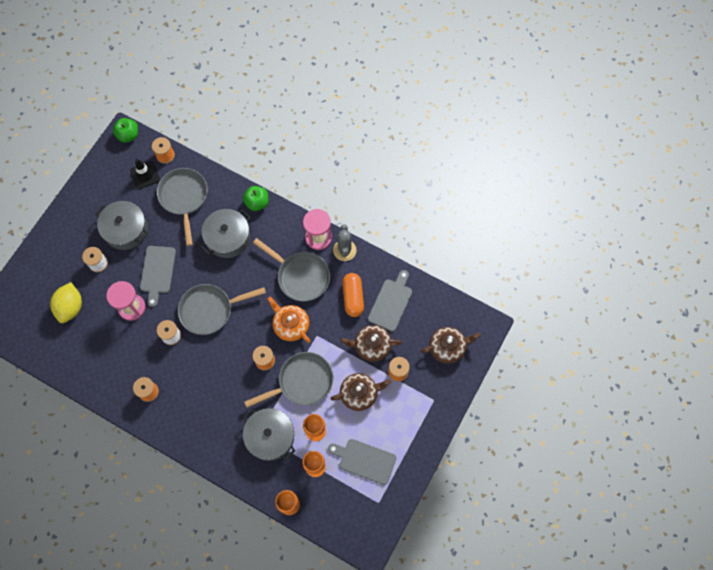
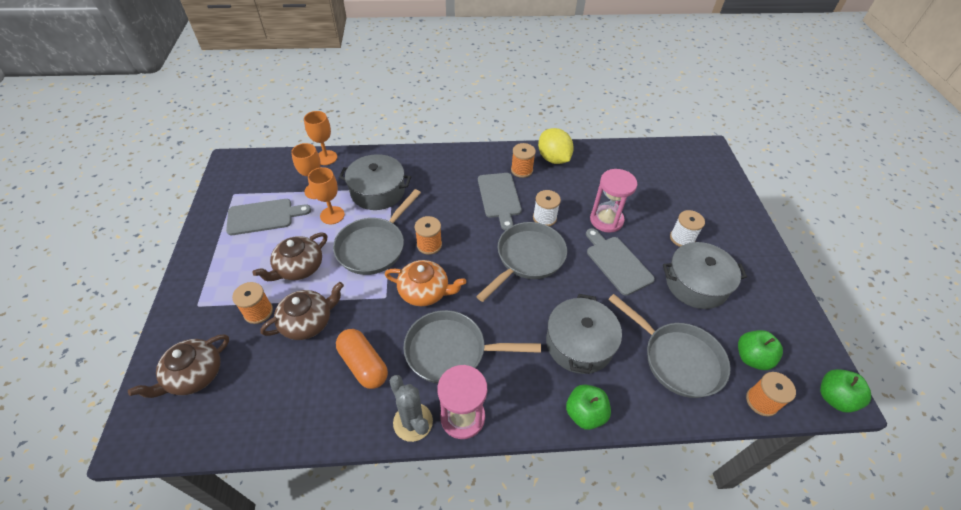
camera: 145 degrees right, 20 degrees down
yellow lemon [50,282,82,323] -> yellow lemon moved to [538,128,574,164]
black traffic cone [130,159,160,189] -> green apple [738,330,783,370]
grey cutting board [368,270,412,332] -> grey cutting board moved to [478,173,522,230]

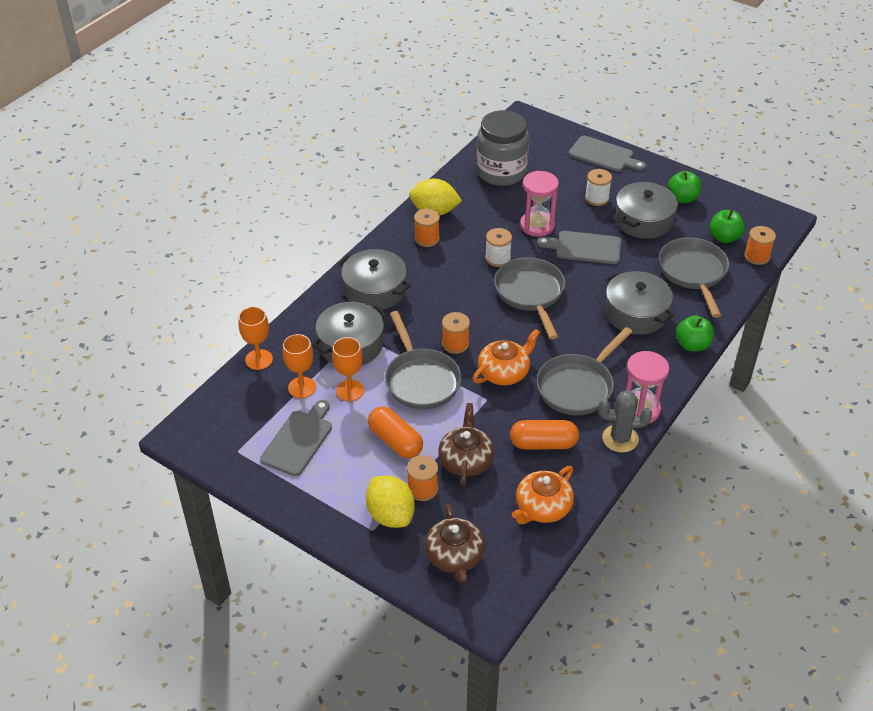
camera: 50 degrees left, 5 degrees down
brown teapot [253,233,327,281] -> orange capsule [368,406,423,458]
grey cutting board [478,173,522,230] -> grey cutting board moved to [569,135,646,172]
grey pan [608,294,731,398] -> grey pan turned 90 degrees counterclockwise [659,237,729,318]
green apple [820,369,871,413] -> green apple moved to [668,171,701,203]
none -> grey pot [339,249,411,311]
none -> yellow lemon [366,475,415,528]
none -> grey jar [476,110,529,186]
none -> orange teapot [512,466,574,524]

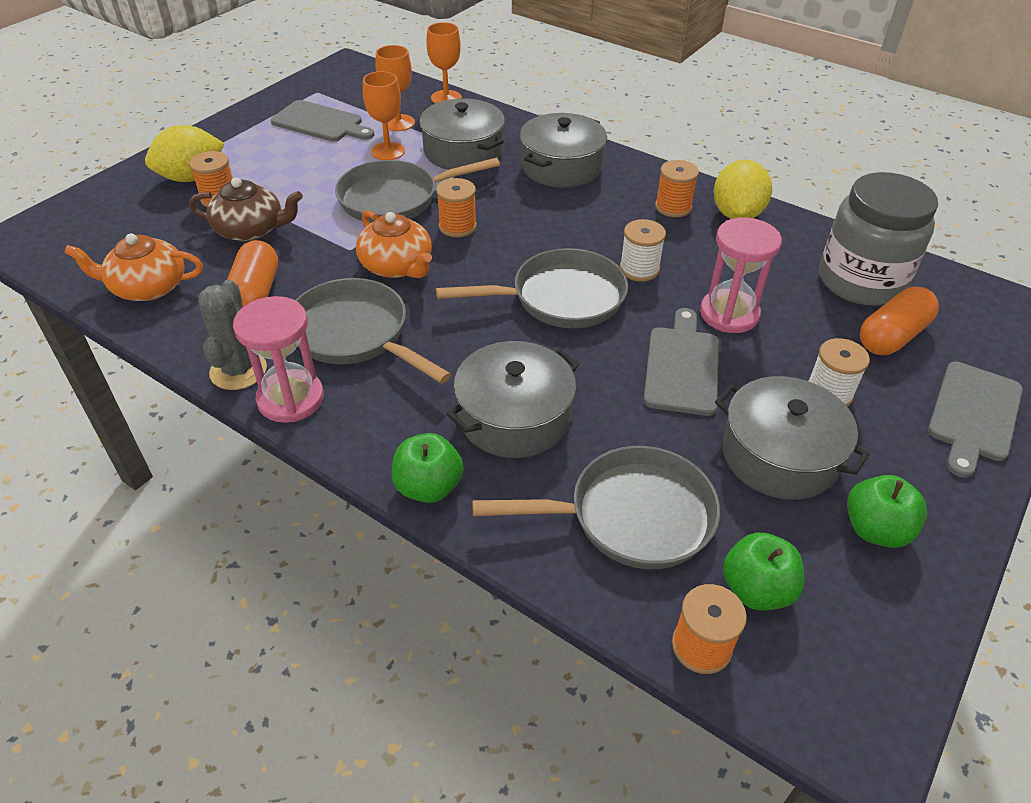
camera: 90 degrees right, 0 degrees up
orange capsule [368,406,423,458] -> orange capsule moved to [860,287,939,355]
brown teapot [425,504,485,583] -> none
orange teapot [512,466,574,524] -> orange teapot turned 45 degrees counterclockwise [64,233,203,301]

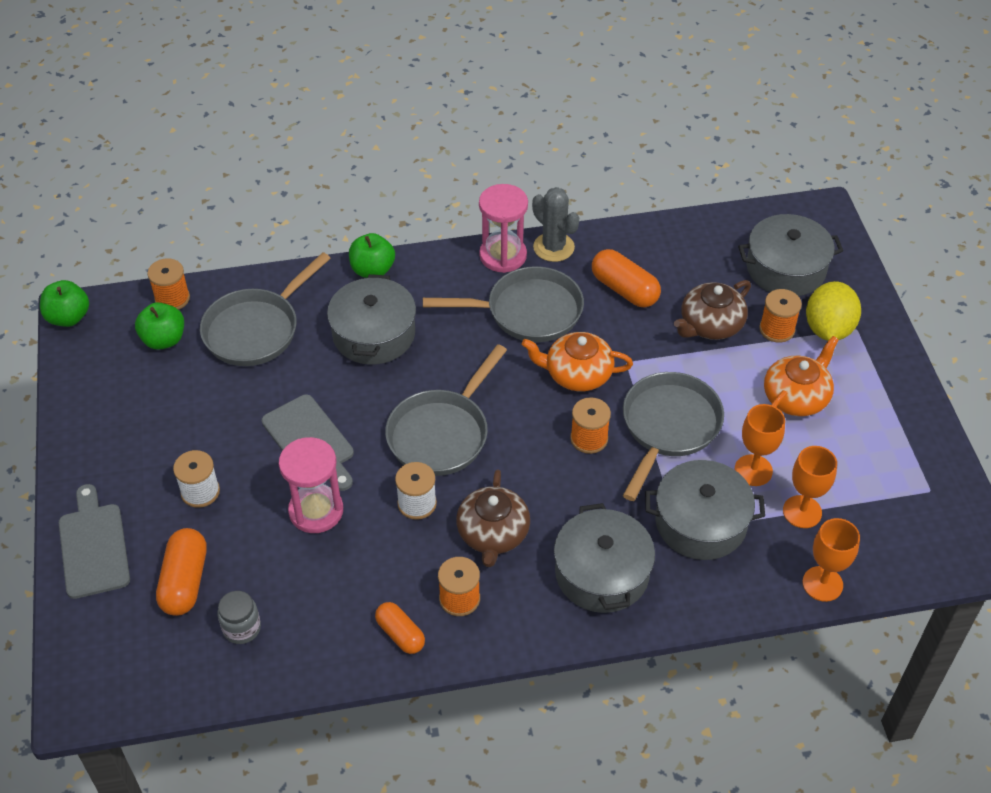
camera: 135 degrees right, 5 degrees up
orange teapot [64,233,203,301] -> orange teapot moved to [764,336,839,416]
grey cutting board [271,100,374,142] -> none
yellow lemon [713,160,772,219] -> orange capsule [375,602,425,654]
grey pot [715,376,870,500] -> grey pot moved to [738,214,843,296]
grey jar [819,172,938,306] -> grey jar [217,591,261,644], size x0.44
green apple [847,475,927,548] -> green apple moved to [40,280,89,327]
none -> brown teapot [456,469,530,567]

